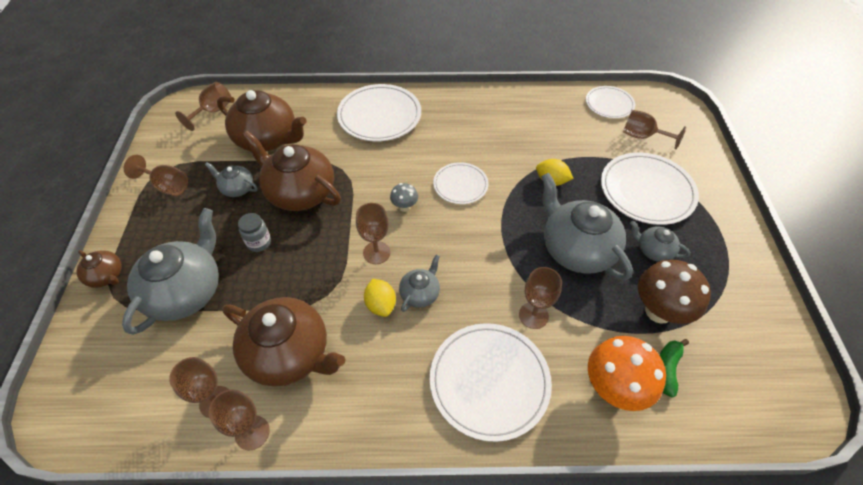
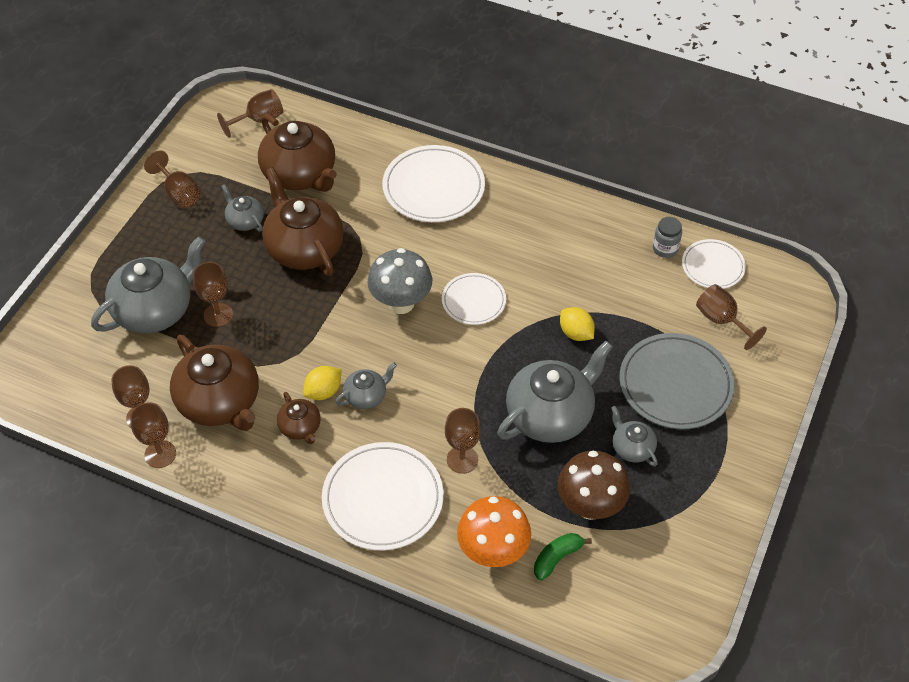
camera: 25 degrees right, 0 degrees up
brown teapot [77,250,122,288] -> brown teapot moved to [277,392,321,444]
grey jar [238,213,271,252] -> grey jar moved to [653,217,682,258]
brown goblet [356,203,390,264] -> brown goblet moved to [193,262,233,327]
yellow lemon [364,279,396,317] -> yellow lemon turned 45 degrees clockwise [303,366,342,400]
grey mushroom [390,183,418,212] -> grey mushroom [367,248,432,314], size x2.03
grey teapot [541,173,633,281] -> grey teapot turned 60 degrees clockwise [497,341,613,443]
white plate [601,153,699,225] -> grey plate [619,333,735,429]

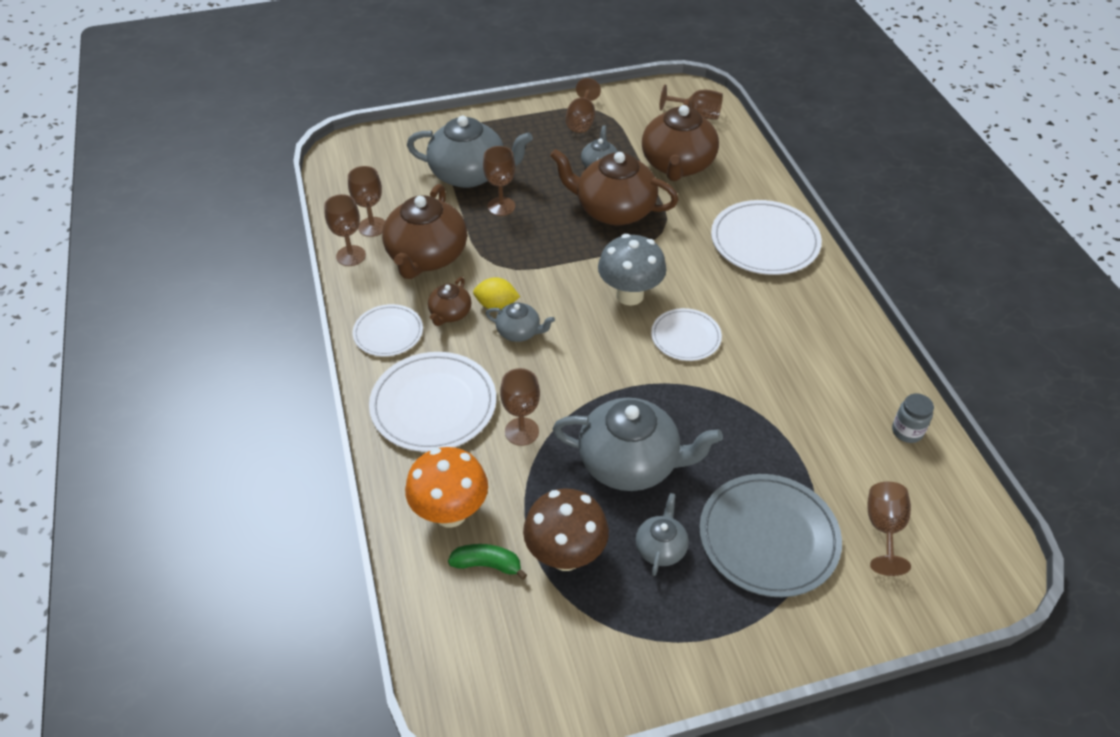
camera: 50 degrees right, 5 degrees down
brown teapot [262,167,344,276] -> brown teapot turned 90 degrees counterclockwise [550,149,679,225]
yellow lemon [560,307,595,341] -> none
white plate [682,239,746,289] -> white plate moved to [353,304,423,356]

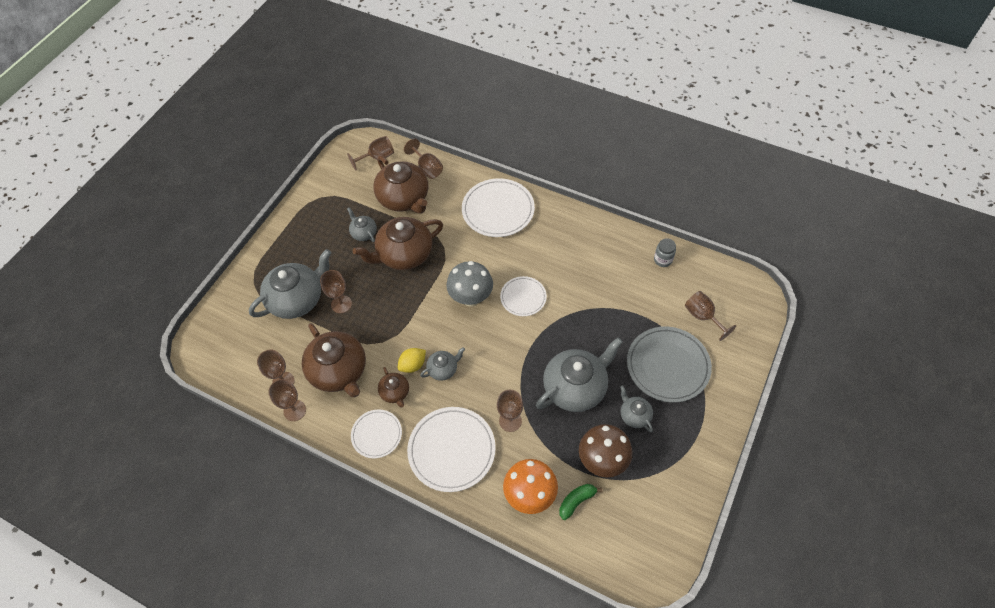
camera: 45 degrees left, 10 degrees up
brown goblet [566,78,601,133] -> brown goblet moved to [404,138,443,179]

